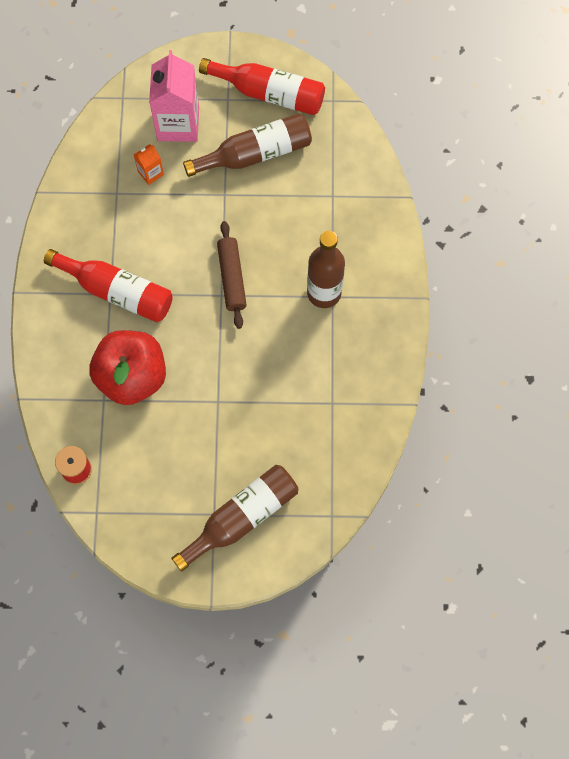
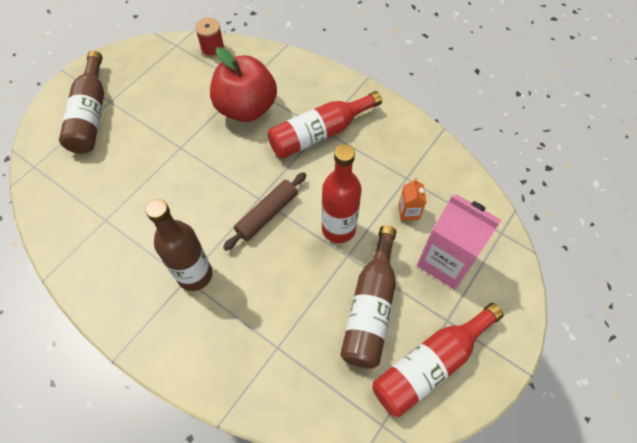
camera: 125 degrees right, 10 degrees down
brown rolling pin [217,221,247,329] -> brown rolling pin turned 75 degrees counterclockwise [223,172,306,251]
none -> red bottle [322,144,362,243]

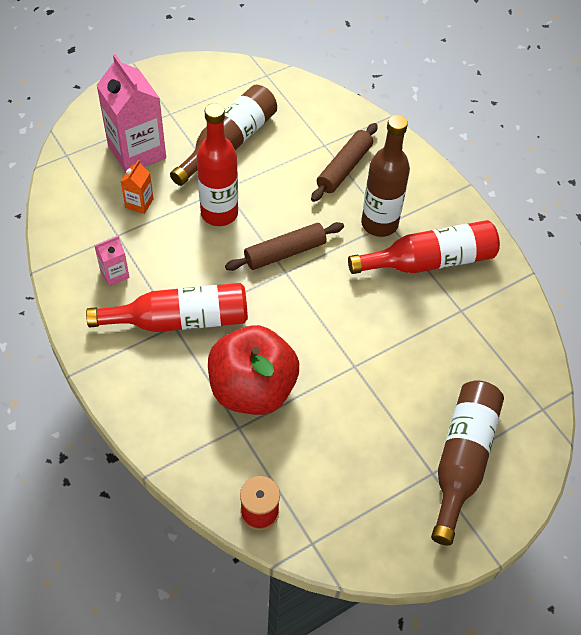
camera: 160 degrees left, 5 degrees down
red bottle [372,303,504,417] -> red bottle moved to [348,220,500,274]
none -> pink carton [94,236,130,286]
none -> brown rolling pin [311,123,378,202]

